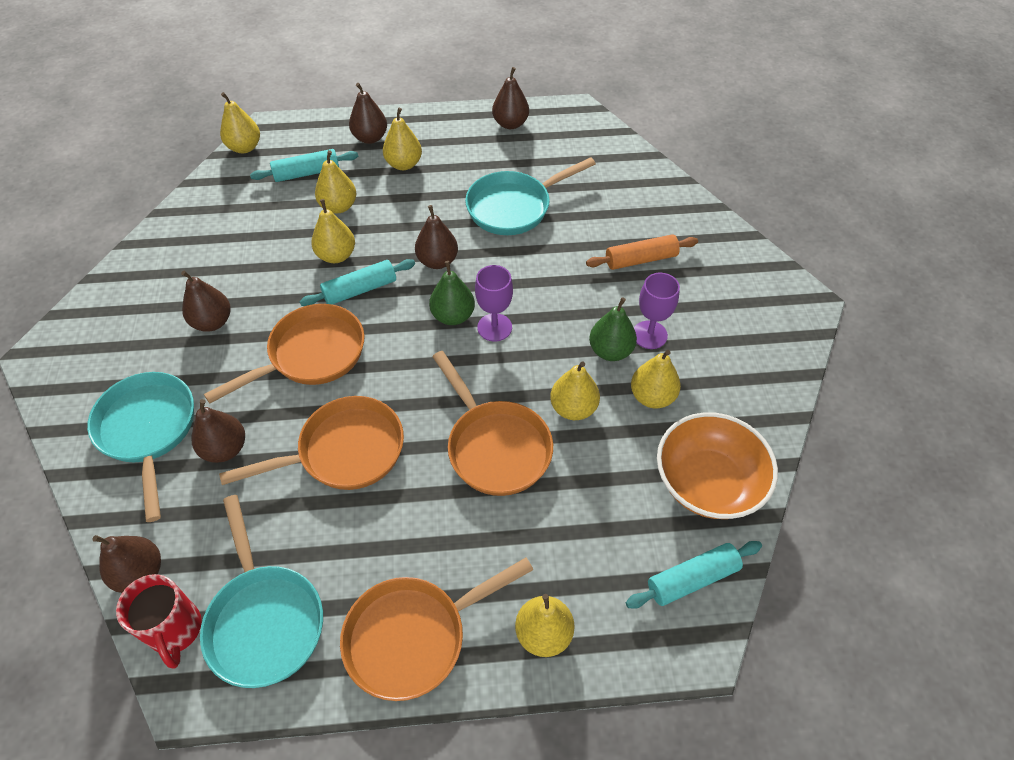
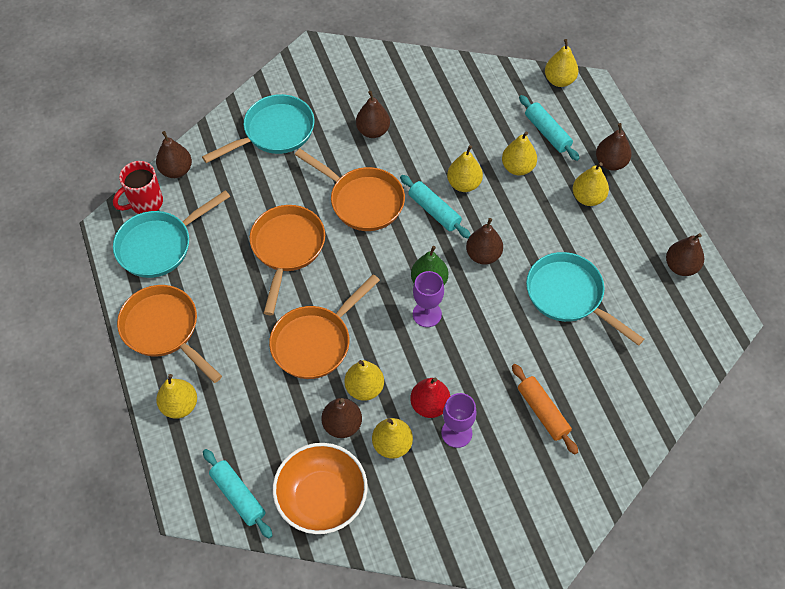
camera: 75 degrees right, 5 degrees up
brown pear [191,399,245,463] -> brown pear moved to [322,398,362,438]
orange pan [219,396,404,490] -> orange pan turned 135 degrees counterclockwise [250,205,325,315]
green pear [589,297,637,361] -> red pear [410,377,450,418]

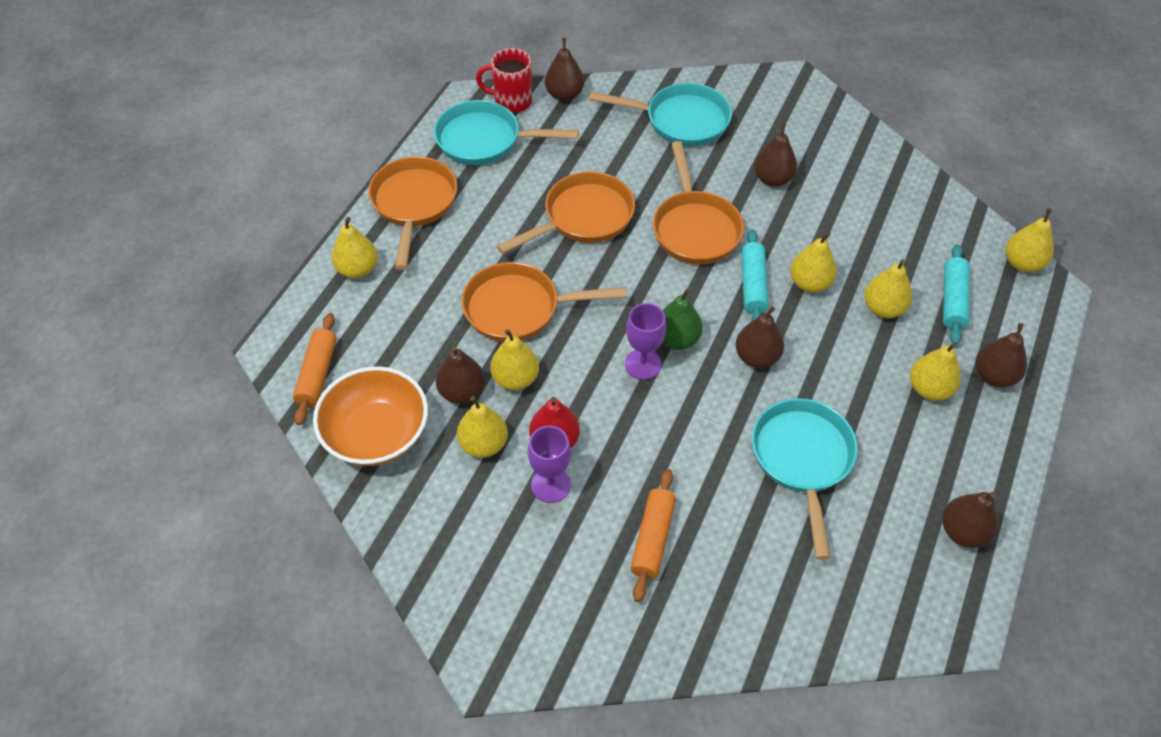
camera: 45 degrees right, 5 degrees down
turquoise rolling pin [203,449,273,538] -> orange rolling pin [293,313,337,425]

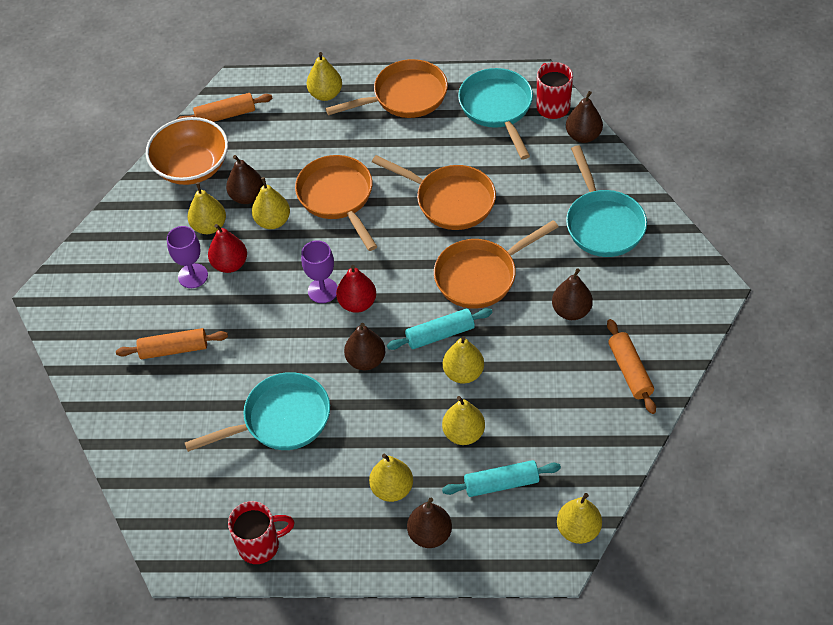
camera: 70 degrees right, 0 degrees up
green pear [662,289,703,350] -> red pear [336,265,376,313]
brown pear [942,492,999,548] -> red mug [228,501,294,564]
none -> orange rolling pin [607,319,656,414]

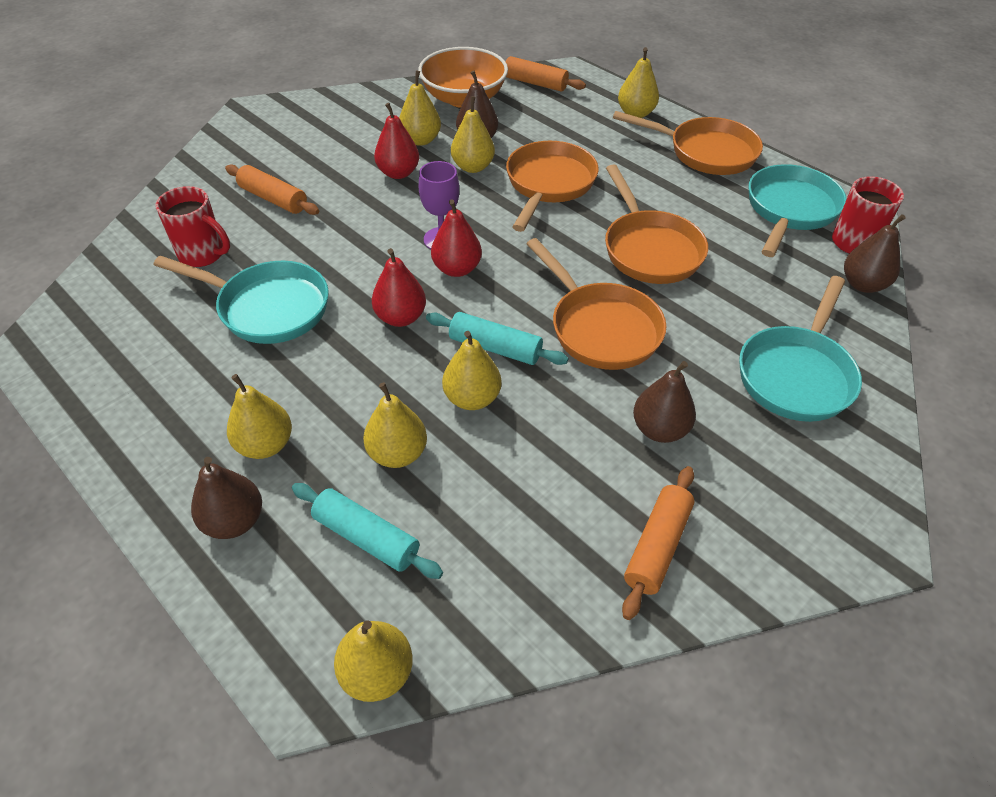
camera: 40 degrees right, 5 degrees down
purple goblet [167,226,208,288] -> none
red mug [228,501,294,564] -> red mug moved to [155,186,230,267]
brown pear [344,323,385,370] -> red pear [372,248,426,327]
orange pan [434,220,558,309] -> orange pan turned 135 degrees counterclockwise [526,238,667,370]

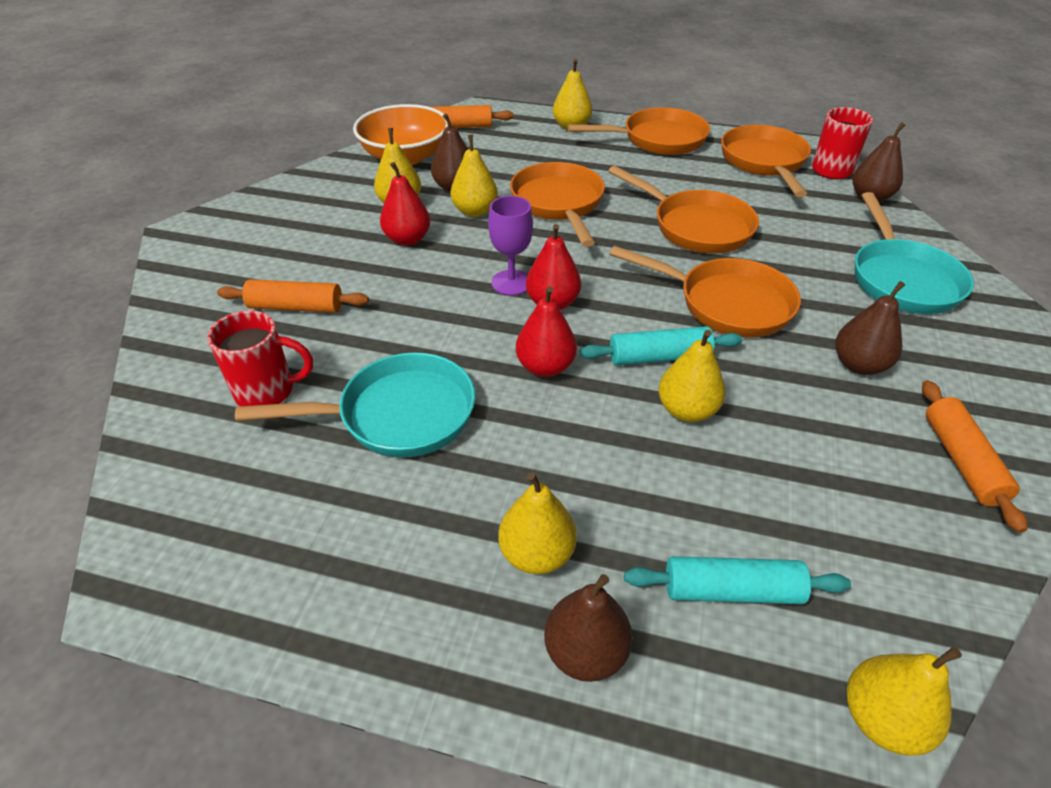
camera: 30 degrees left, 5 degrees down
yellow pear [363,382,427,468] -> none
turquoise pan [749,164,847,257] -> orange pan [721,125,811,197]

